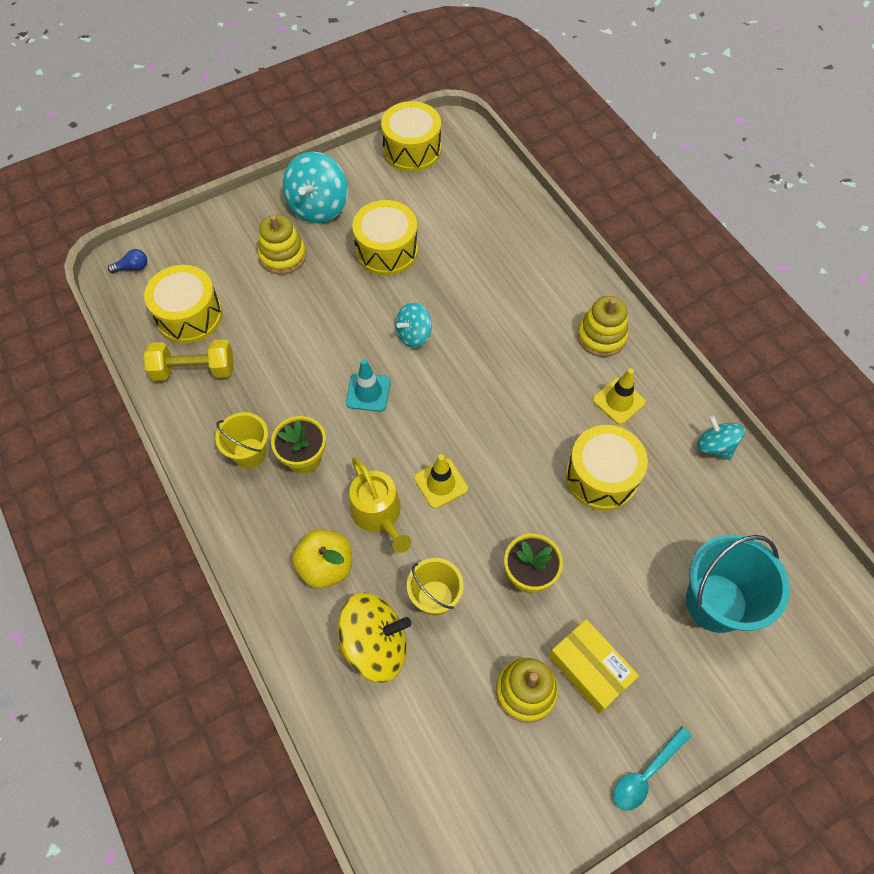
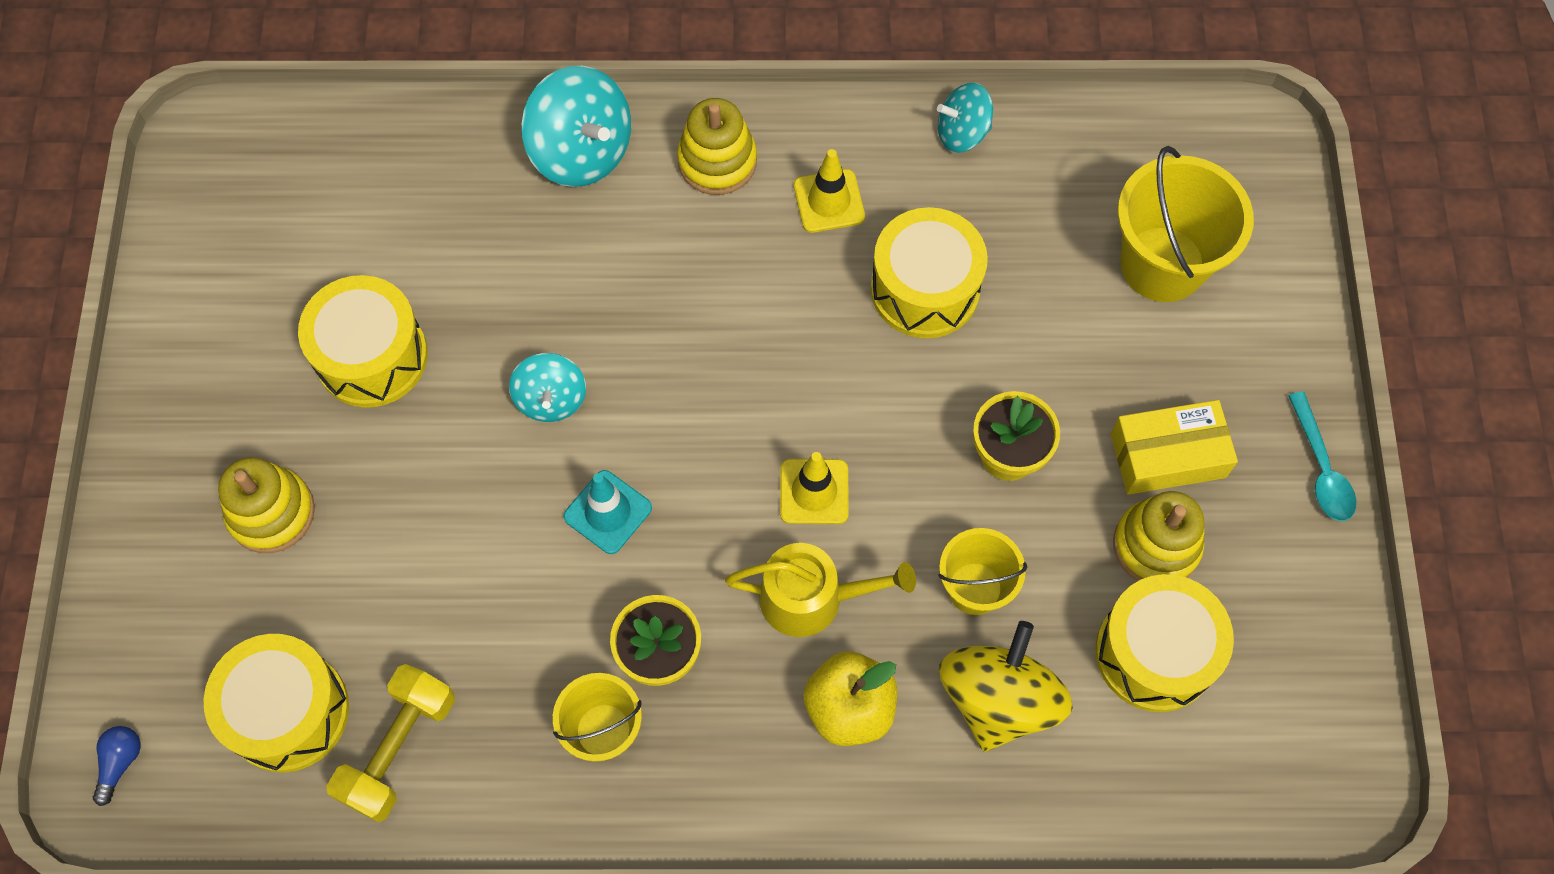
camera: 60 degrees left, 5 degrees up
turquoise spinning top [283,152,348,223] -> turquoise spinning top moved to [521,66,631,187]
yellow drum [381,101,441,172] -> yellow drum moved to [1095,574,1234,712]
turquoise bucket [686,535,790,633] -> yellow bucket [1118,146,1254,302]

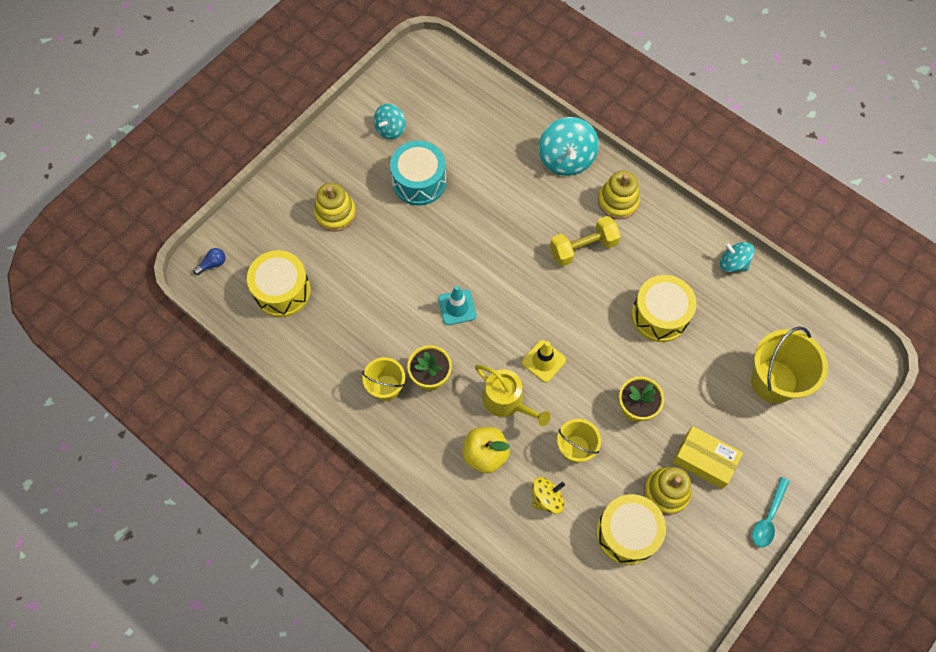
camera: 40 degrees right, 0 degrees up
yellow drum [298,275,428,408] -> turquoise drum [390,141,446,205]
yellow dumbbell [326,664,455,822] -> yellow dumbbell moved to [550,216,621,266]
turquoise spinning top [509,353,586,422] -> turquoise spinning top moved to [374,104,405,140]
yellow traffic cone [794,149,865,233] -> none
yellow spinning top [939,621,1073,752] -> yellow spinning top [532,477,565,514], size x0.60

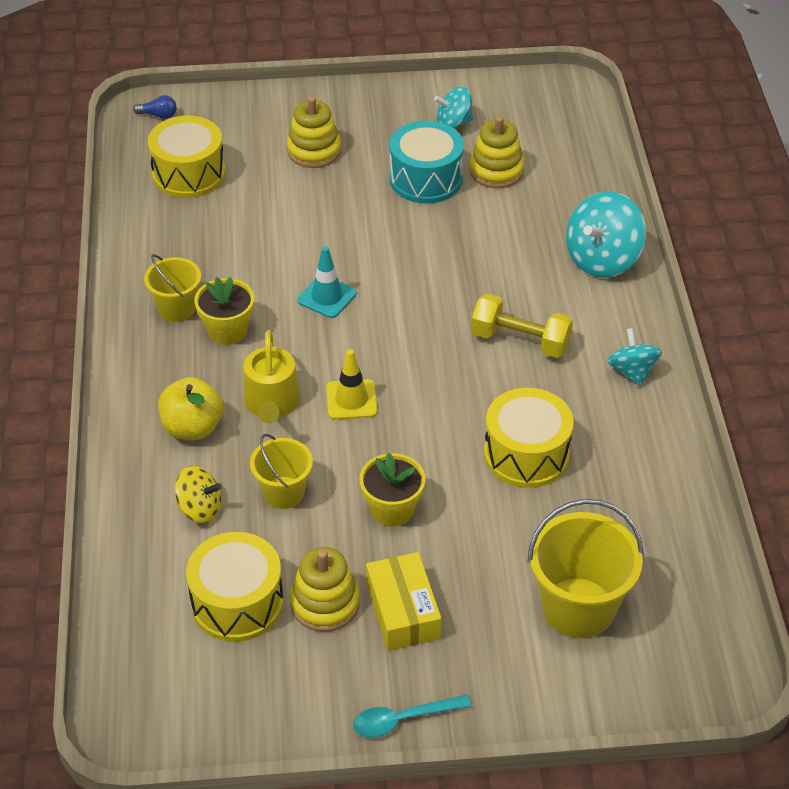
camera: 45 degrees right, 20 degrees down
yellow stacking toy [598,170,640,219] -> yellow stacking toy moved to [469,116,524,188]
turquoise spinning top [720,242,754,272] -> turquoise spinning top moved to [607,328,662,387]

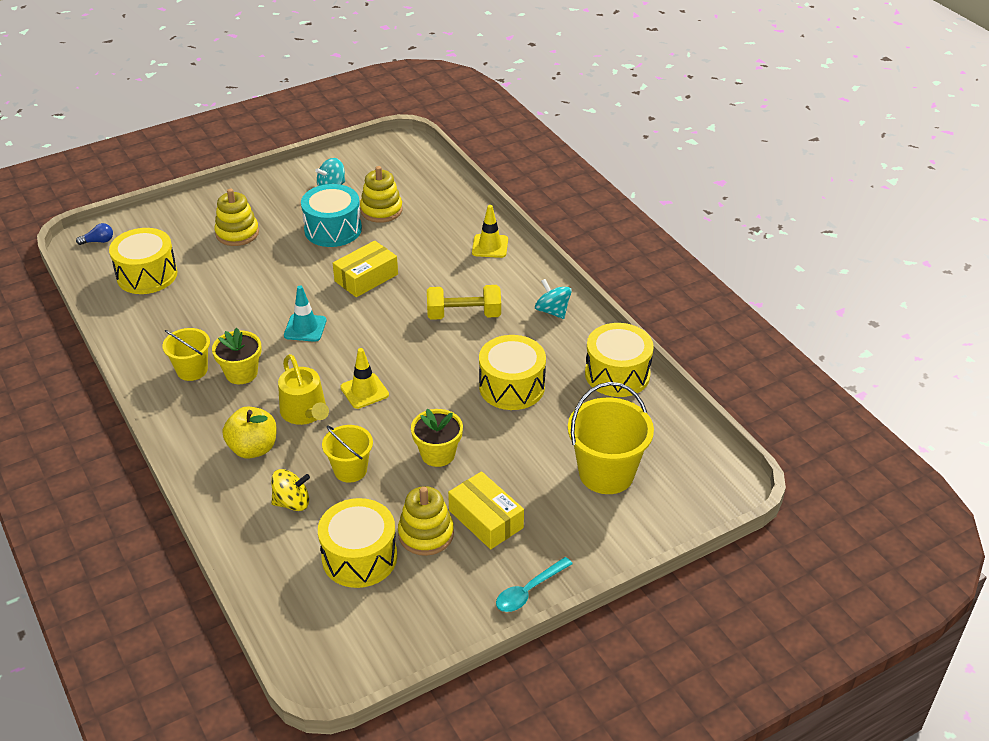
camera: 25 degrees left, 5 degrees down
turquoise spinning top [566,191,646,278] -> yellow traffic cone [472,205,508,258]
none -> yellow box [333,241,398,297]
none -> yellow drum [585,323,654,397]

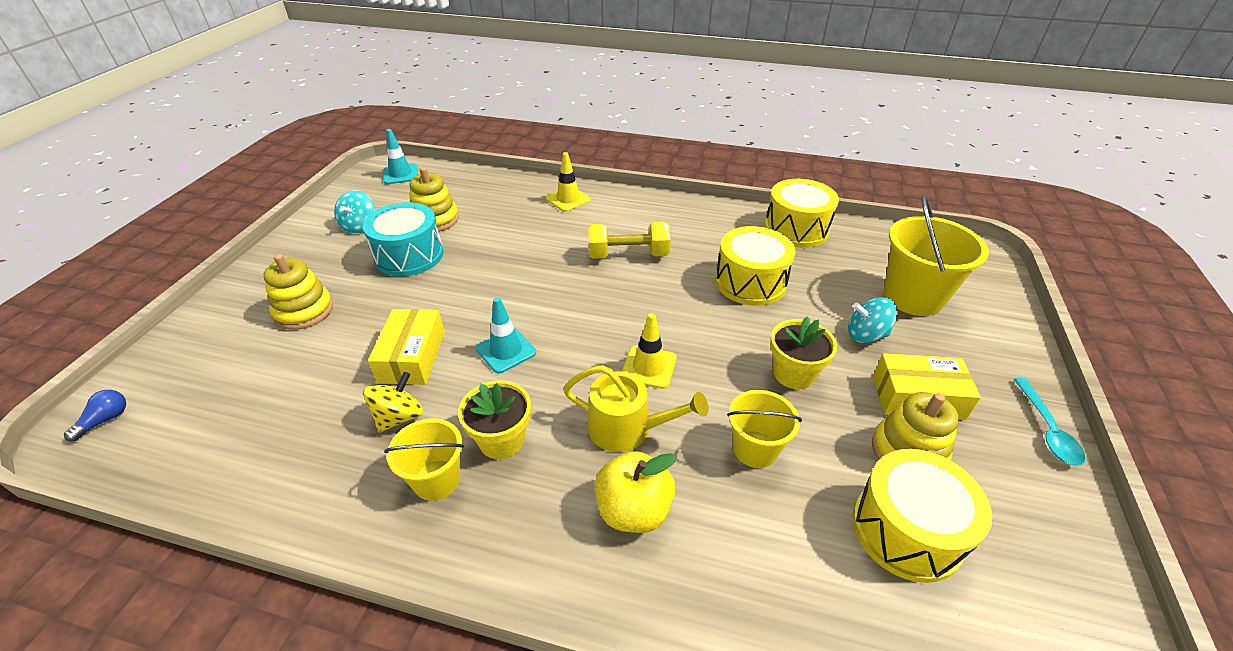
camera: 45 degrees left, 0 degrees up
yellow drum [109,228,178,294] -> none
yellow spinning top [271,469,310,511] -> yellow spinning top moved to [363,372,423,433]
yellow box [333,241,398,297] -> yellow box moved to [368,309,445,385]
yellow dumbbell [427,285,501,320] -> yellow dumbbell turned 45 degrees clockwise [588,222,671,259]
turquoise spinning top [535,279,572,319] -> turquoise spinning top moved to [848,297,898,343]
none -> turquoise traffic cone [383,129,418,184]

